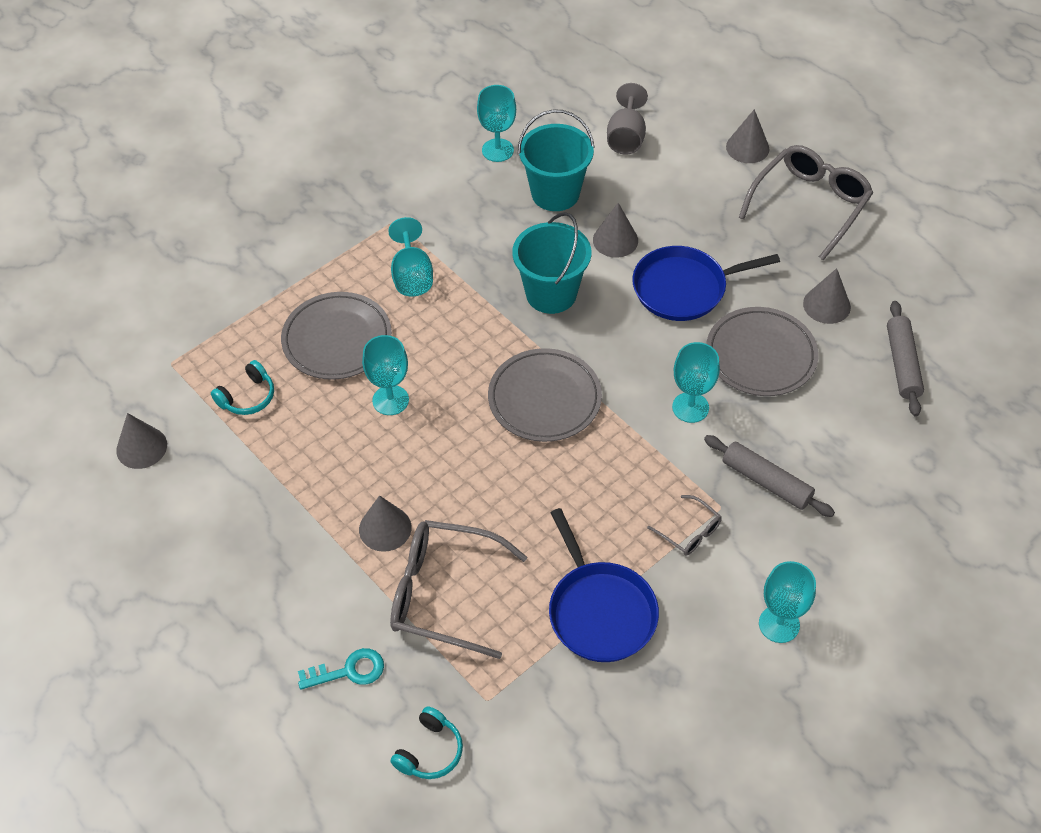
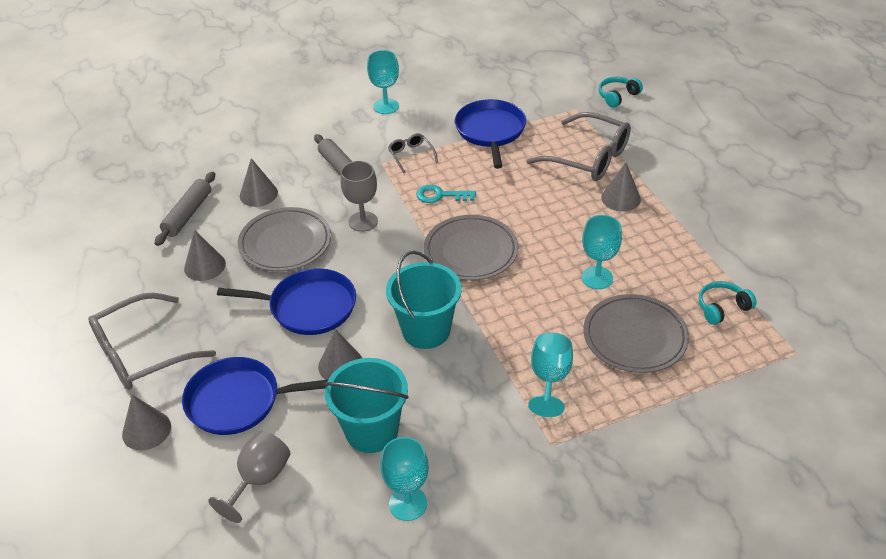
camera: 160 degrees left, 10 degrees down
grey cone [116,413,167,469] -> grey cone moved to [240,158,278,207]
turquoise key [298,648,384,690] -> turquoise key moved to [416,185,476,203]
turquoise goblet [672,342,720,423] -> grey goblet [340,161,378,232]
none -> blue pan [182,357,328,435]

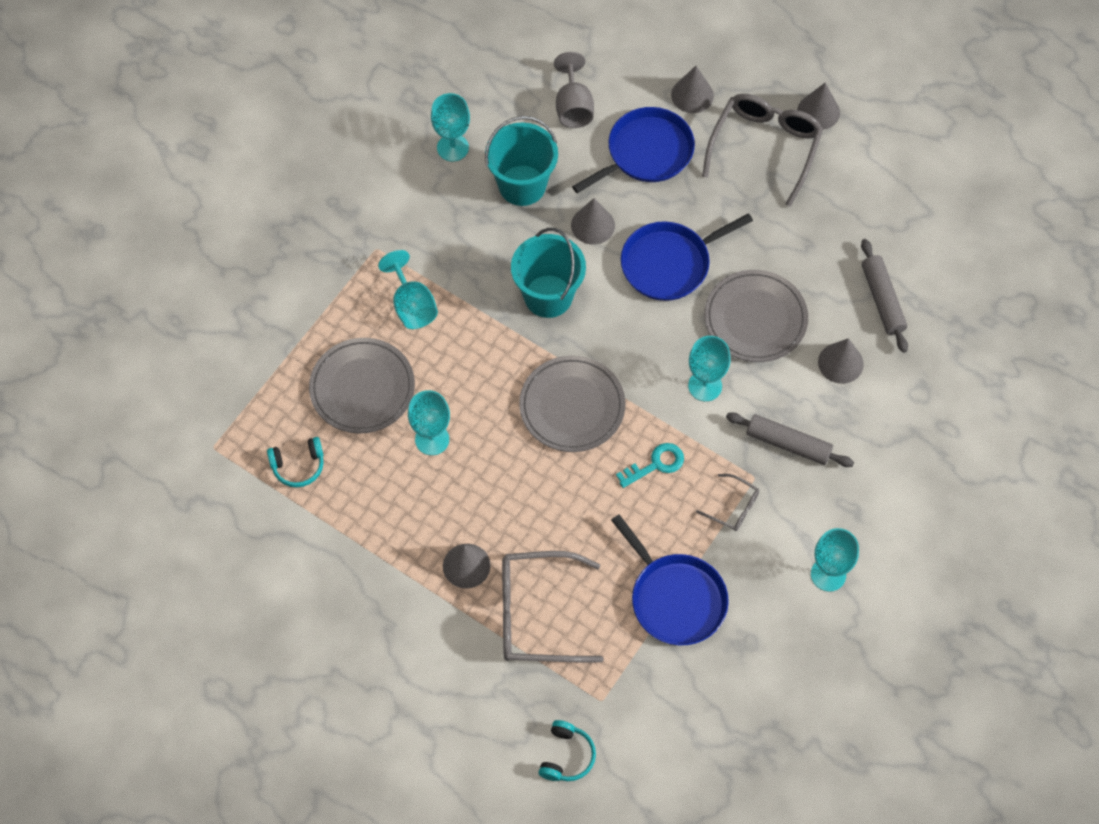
camera: 145 degrees right, 20 degrees up
grey cone [184,230,226,281] -> grey cone moved to [797,83,840,130]
grey goblet [340,161,378,232] -> turquoise goblet [688,336,731,401]
turquoise headphones [699,281,757,325] -> turquoise headphones turned 45 degrees clockwise [267,437,324,487]

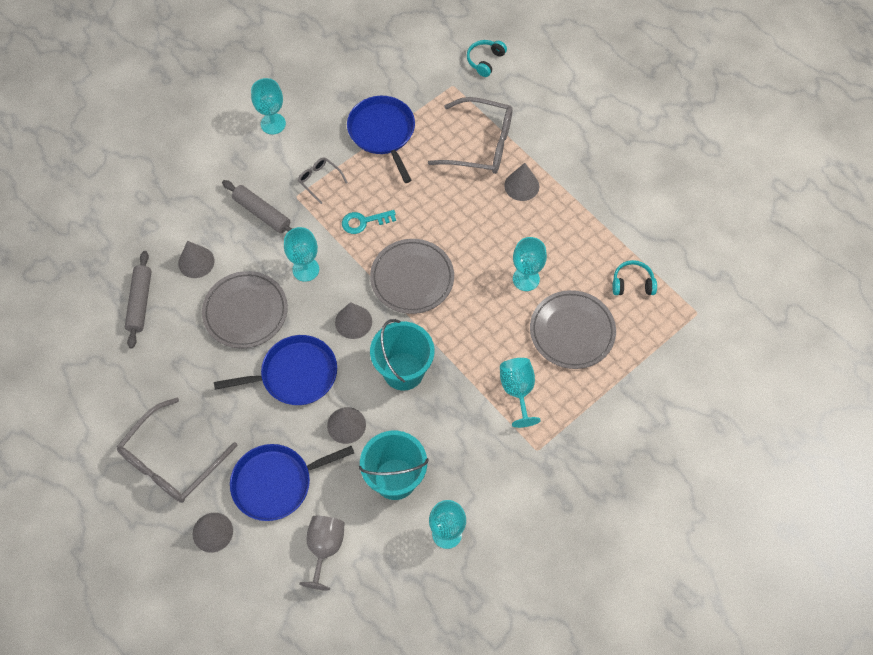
camera: 165 degrees left, 0 degrees up
grey cone [797,83,840,130] -> grey cone moved to [335,302,372,339]

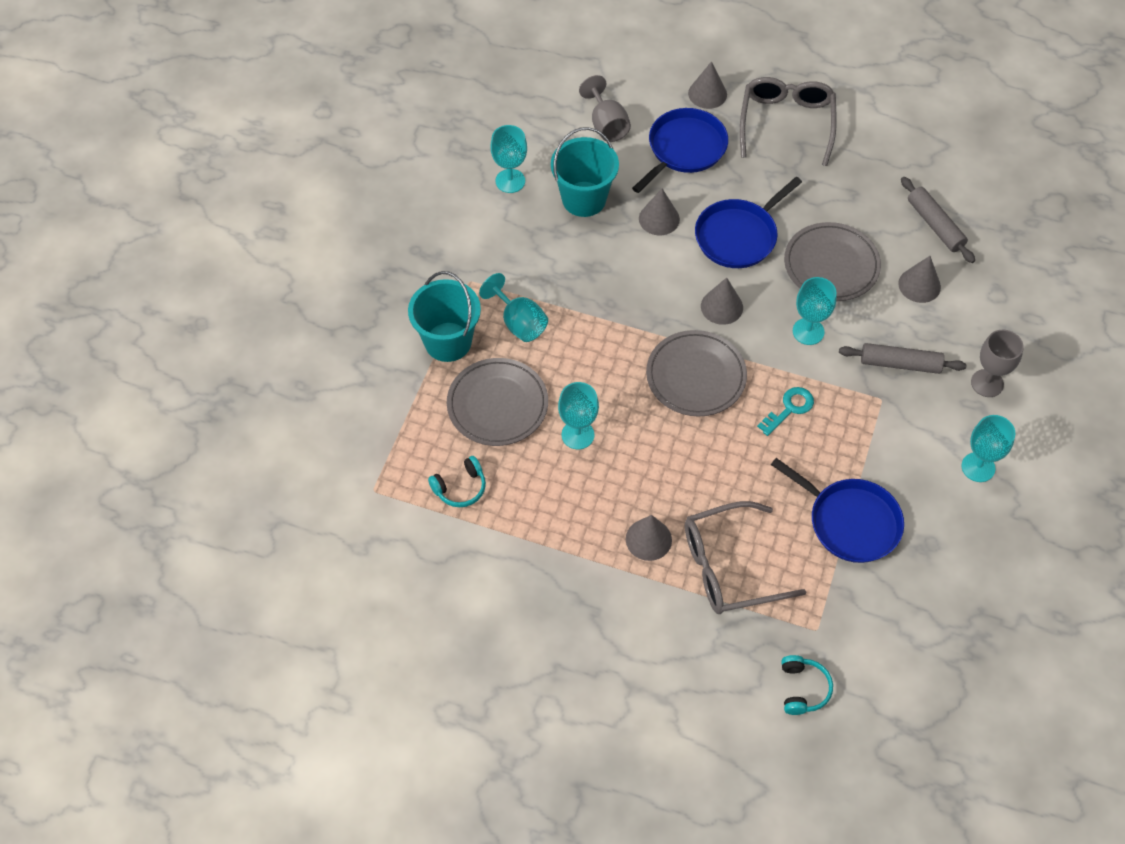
camera: 150 degrees right, 5 degrees down
grey glasses [298,158,348,204] -> none
turquoise bucket [370,319,434,391] -> turquoise bucket moved to [408,271,481,362]
none -> grey goblet [971,330,1024,397]

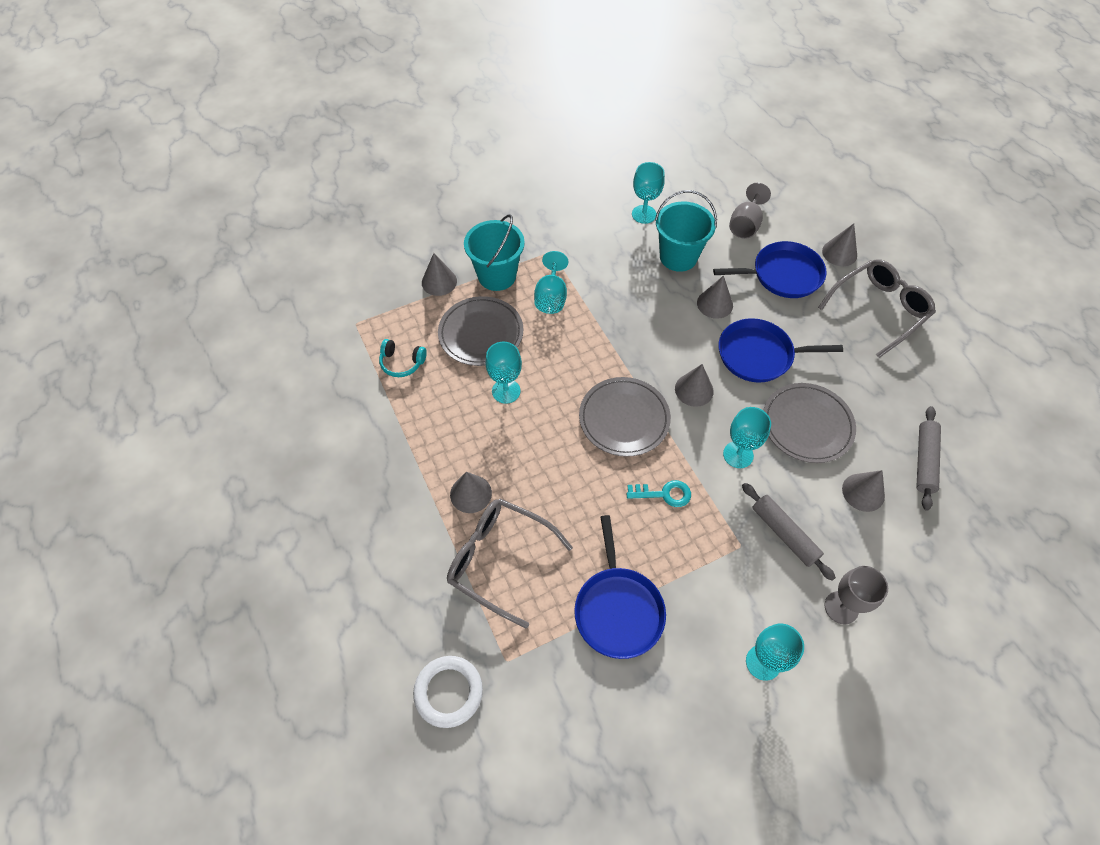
camera: 45 degrees right, 0 degrees up
turquoise headphones [781,655,833,715] -> white ring [413,656,483,728]
none -> grey cone [422,253,457,296]

